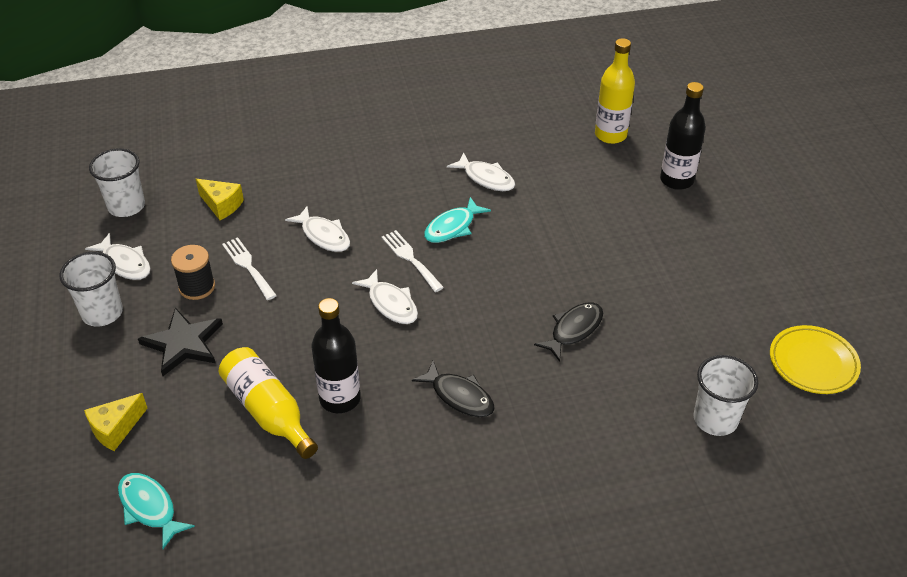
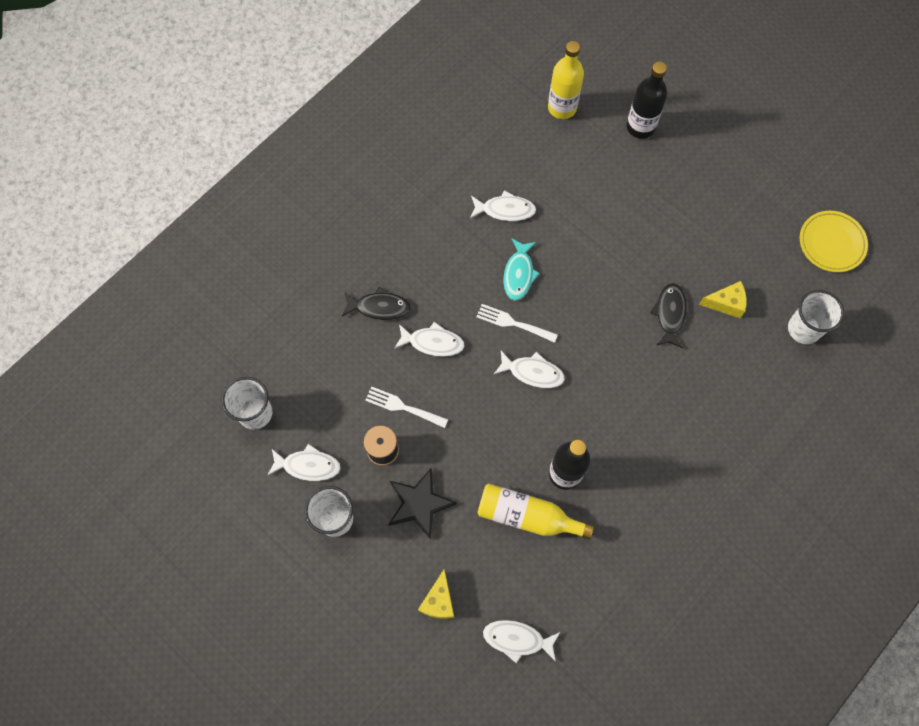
camera: 35 degrees left, 25 degrees up
turquoise fish [118,473,195,549] -> white fish [483,620,560,663]
yellow cheese [196,179,244,220] -> yellow cheese moved to [699,281,747,318]
black fish [412,361,495,417] -> black fish moved to [342,287,411,320]

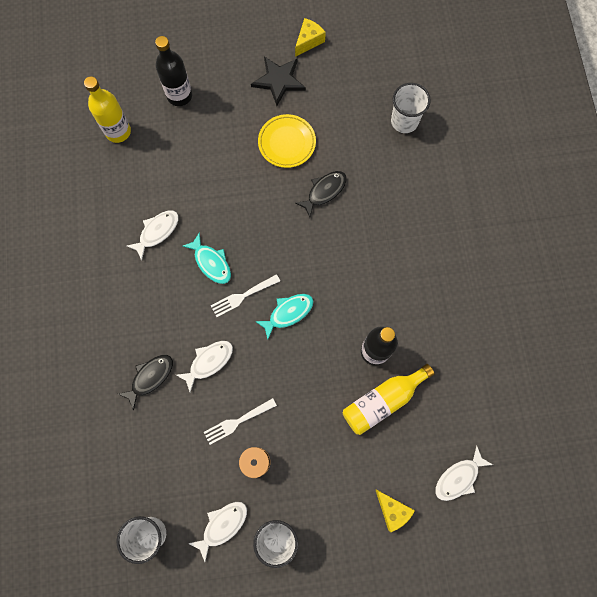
camera: 50 degrees left, 5 degrees up
black star [388,468,457,540] -> black star moved to [251,57,306,106]
white fish [494,351,565,388] -> turquoise fish [255,294,314,340]
black fish [650,283,687,348] -> black fish turned 90 degrees clockwise [295,171,347,218]
yellow cheese [699,281,747,318] -> yellow cheese moved to [295,18,326,57]
yellow plate [800,211,868,272] -> yellow plate moved to [258,114,316,168]

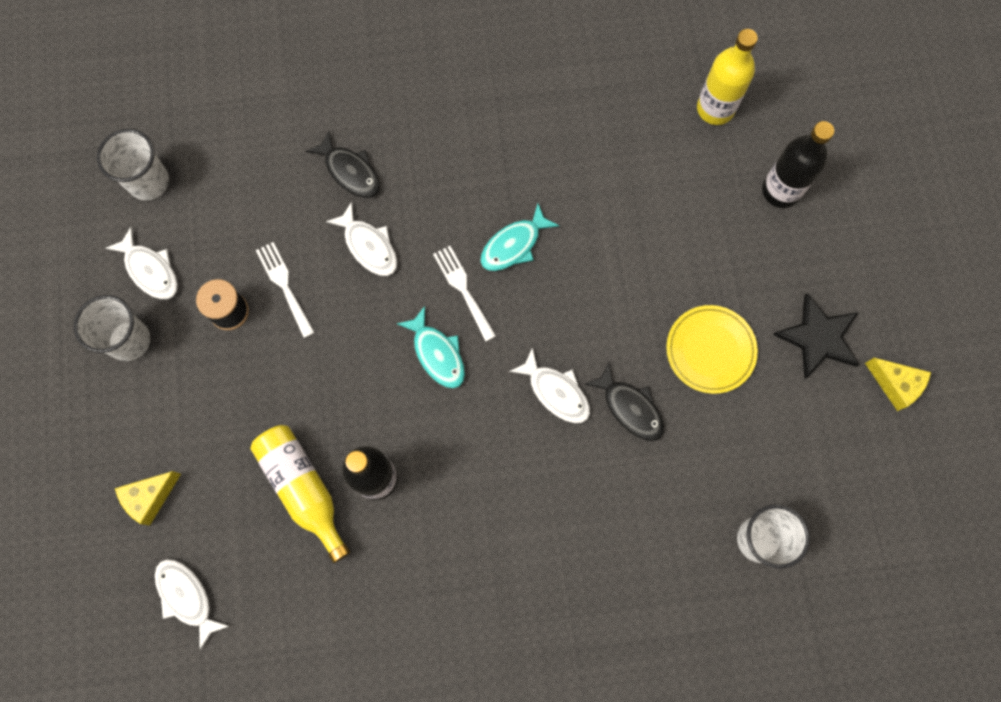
camera: 90 degrees right, 0 degrees up
white fish [127,210,179,261] -> white fish moved to [509,347,590,423]

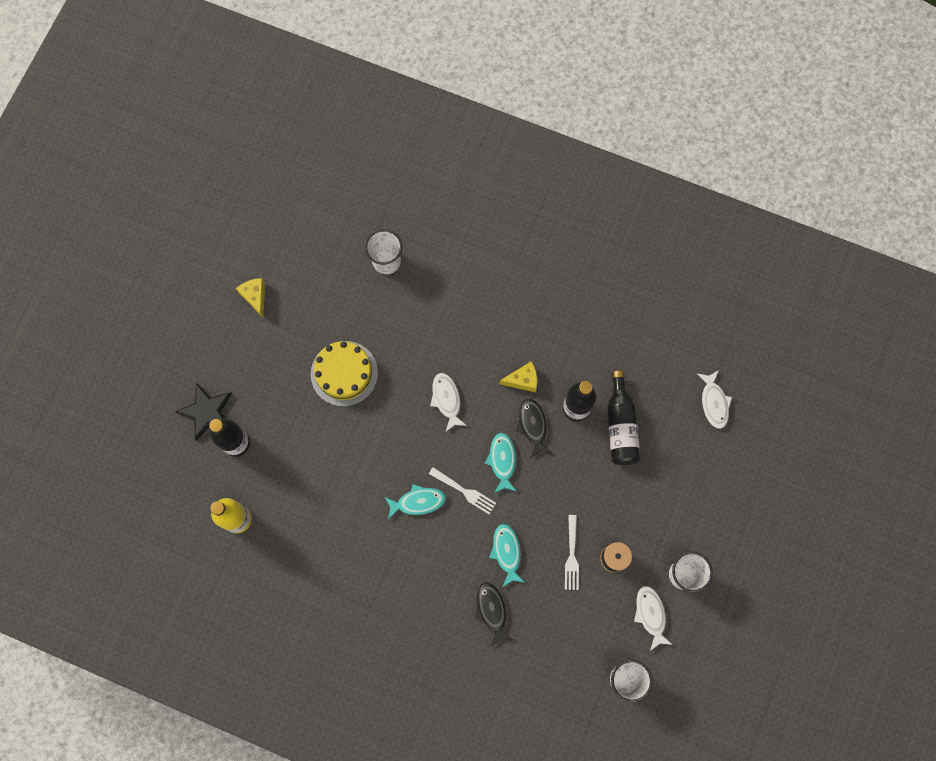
camera: 150 degrees left, 0 degrees up
yellow cheese [115,471,181,526] -> yellow cheese moved to [499,361,537,392]
yellow bottle [250,425,350,563] -> black bottle [607,371,640,465]
white fish [326,202,397,276] -> turquoise fish [489,524,525,587]
white fork [433,246,496,342] -> white fork turned 60 degrees counterclockwise [429,467,496,514]
black fish [584,362,664,441] -> black fish moved to [516,398,552,458]
yellow plate [666,305,758,394] -> yellow cake [311,341,378,406]
black star [773,293,859,379] -> black star moved to [175,383,232,441]

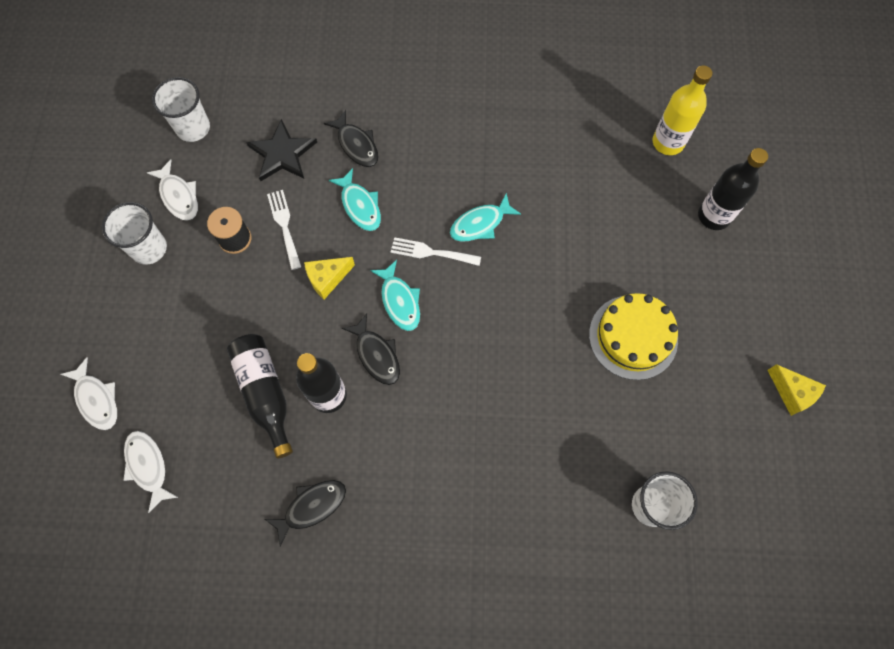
camera: 160 degrees right, 5 degrees down
black star [175,383,232,441] -> black star moved to [246,119,317,181]
white fish [430,373,467,431] -> white fish moved to [61,357,117,430]
yellow cheese [499,361,537,392] -> yellow cheese moved to [304,257,355,299]
none -> black fish [265,480,346,547]

